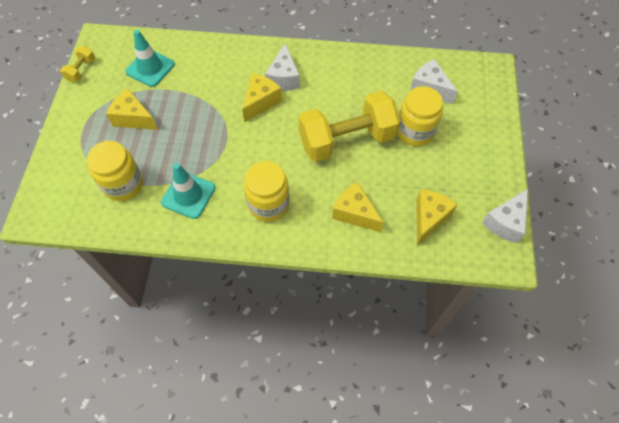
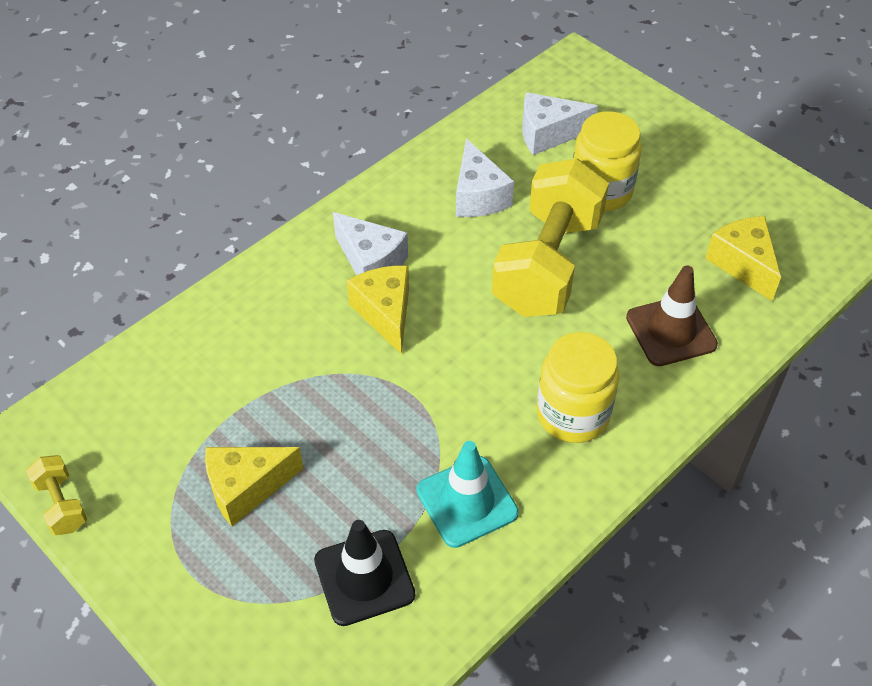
camera: 50 degrees left, 10 degrees down
yellow jar [87,141,143,201] -> black traffic cone [314,520,415,626]
turquoise traffic cone [125,30,175,87] -> none
yellow cheese [332,182,384,232] -> brown traffic cone [626,265,718,366]
white cheese [482,189,528,243] -> white cheese moved to [456,138,514,217]

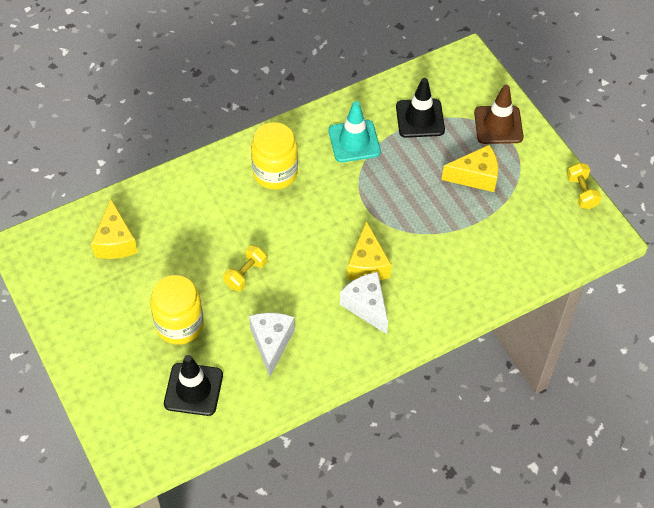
camera: 165 degrees left, 5 degrees up
yellow dumbbell [492,158,609,317] -> yellow dumbbell [223,245,267,291], size x0.42
white cheese [522,92,598,155] -> black traffic cone [164,355,223,416]
brown traffic cone [626,265,718,366] -> brown traffic cone moved to [474,85,524,144]

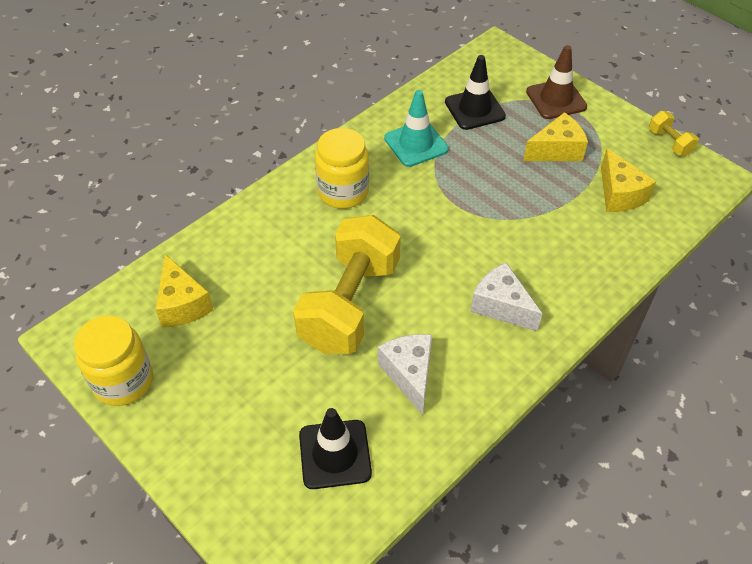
camera: 15 degrees left, 5 degrees down
yellow jar [150,275,204,345] -> yellow jar moved to [74,316,153,406]
yellow dumbbell [223,245,267,291] -> yellow dumbbell [293,215,401,354], size x2.39
yellow cheese [347,221,392,281] -> yellow cheese moved to [601,148,656,212]

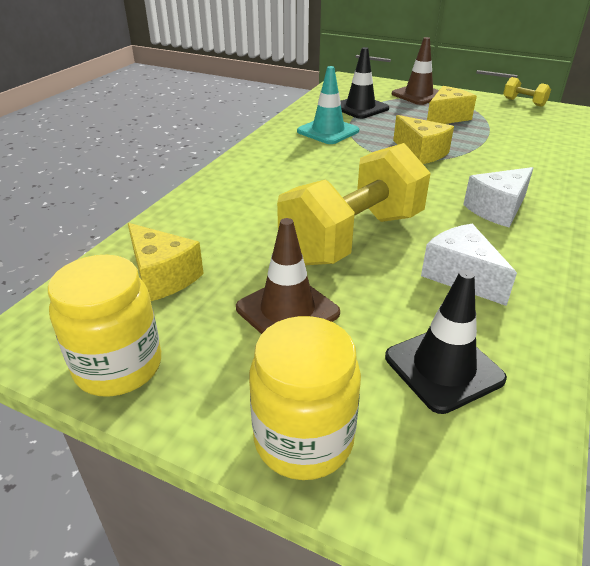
camera: 20 degrees left, 15 degrees down
yellow dumbbell [293,215,401,354] -> yellow dumbbell turned 45 degrees clockwise [277,143,431,265]
yellow jar [315,128,369,209] -> yellow jar moved to [249,316,361,480]
white cheese [470,262,543,332] -> white cheese turned 60 degrees counterclockwise [463,167,533,227]
yellow cheese [601,148,656,212] -> yellow cheese moved to [393,115,454,164]
none -> brown traffic cone [236,218,340,334]

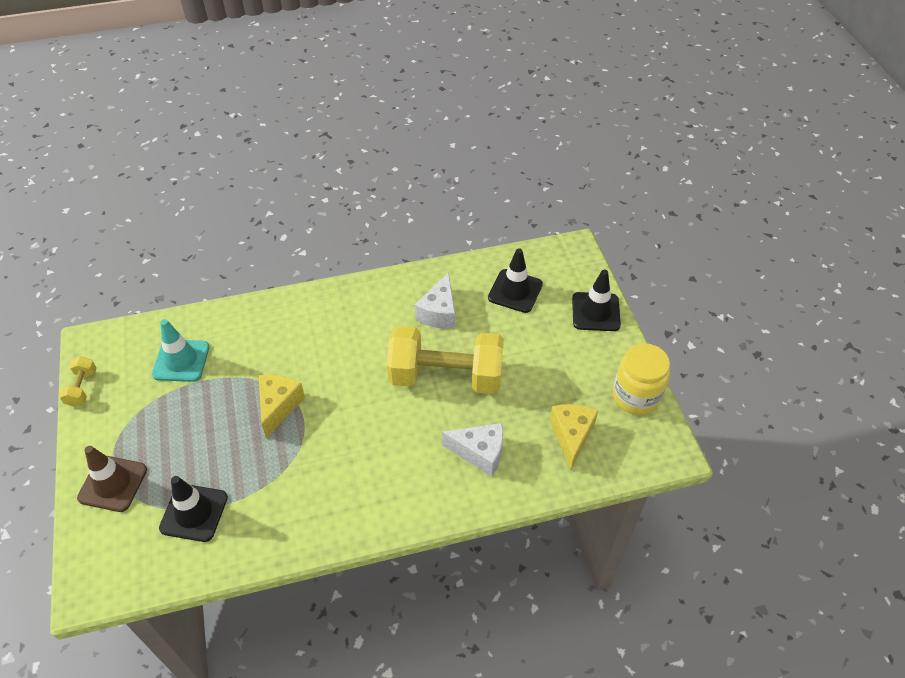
camera: 130 degrees left, 15 degrees up
brown traffic cone [236,218,340,334] -> none
yellow jar [249,316,361,480] -> black traffic cone [572,270,621,331]
turquoise traffic cone [297,66,359,144] -> turquoise traffic cone moved to [152,319,209,382]
yellow cheese [427,86,477,124] -> none
white cheese [463,167,533,227] -> white cheese moved to [442,423,503,476]

